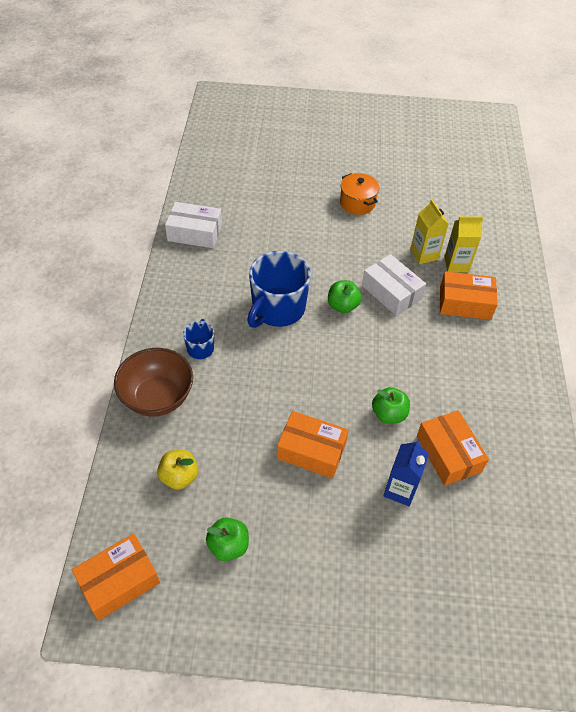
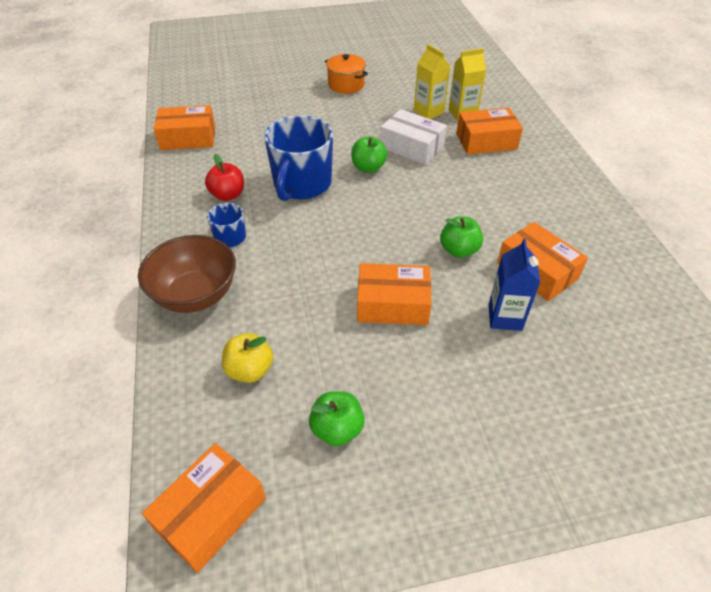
camera: 15 degrees left, 5 degrees down
white box [165,202,222,248] -> orange box [154,105,215,150]
none -> red apple [205,154,244,201]

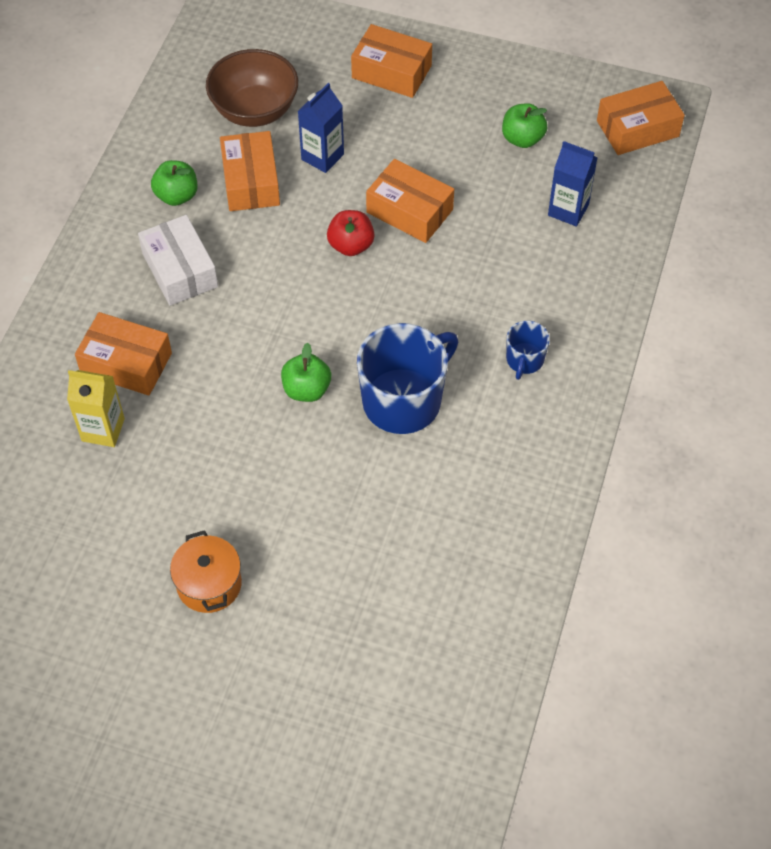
camera: 150 degrees left, 10 degrees up
brown bowl [138,235,236,313] -> brown bowl moved to [206,49,298,127]
orange box [154,105,215,150] -> orange box moved to [351,24,432,98]
red apple [205,154,244,201] -> red apple moved to [327,210,375,256]
yellow apple [222,333,273,383] -> blue carton [548,141,598,227]
white box [380,109,447,165] -> white box moved to [138,215,218,306]
yellow carton [414,44,450,119] -> none
green apple [440,216,483,258] -> green apple moved to [151,160,197,206]

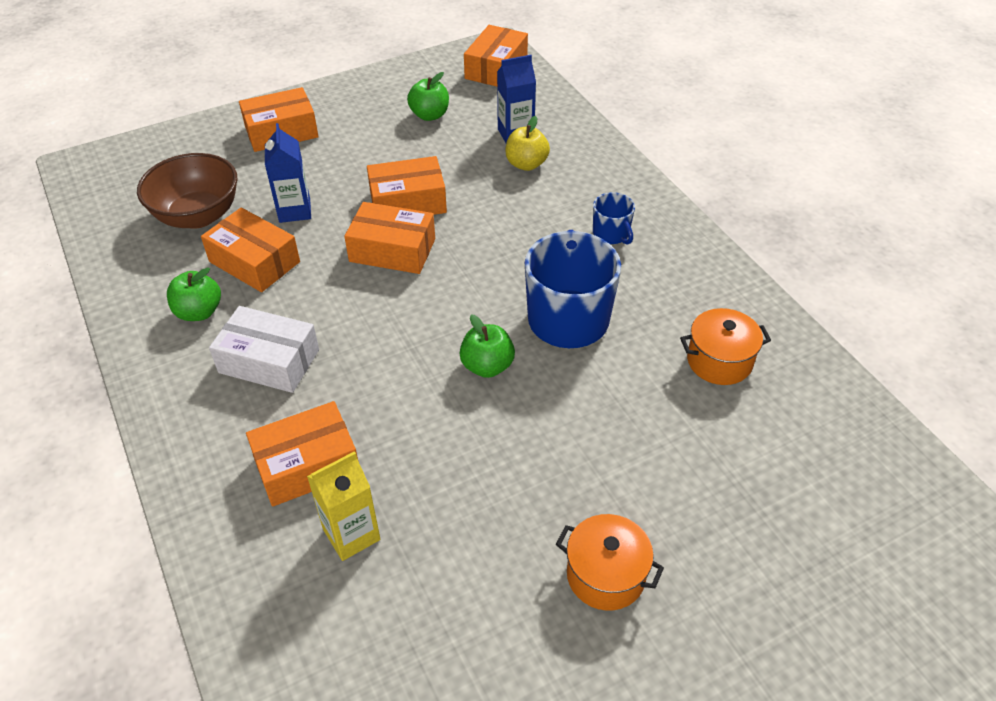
camera: 45 degrees left, 10 degrees down
red apple [327,210,375,256] -> orange box [344,202,435,274]
none -> yellow apple [505,116,550,171]
none -> orange pot [680,308,771,385]

